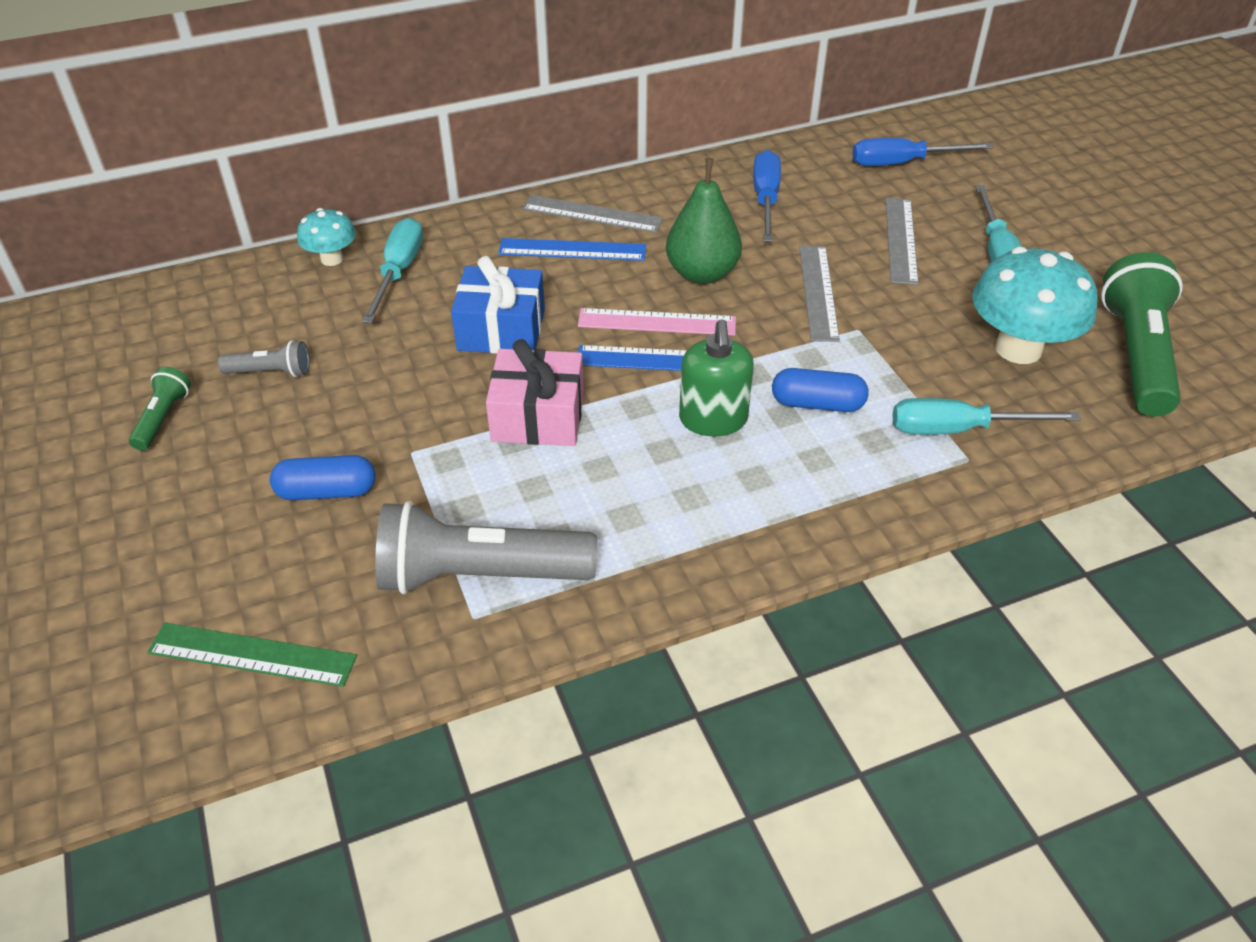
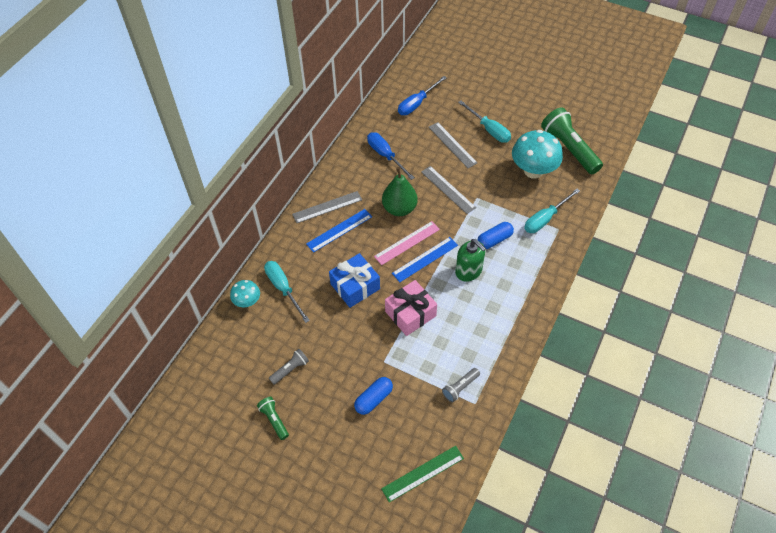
camera: 40 degrees left, 10 degrees up
grey flashlight [375,501,597,594] -> grey flashlight [442,368,480,402], size x0.48

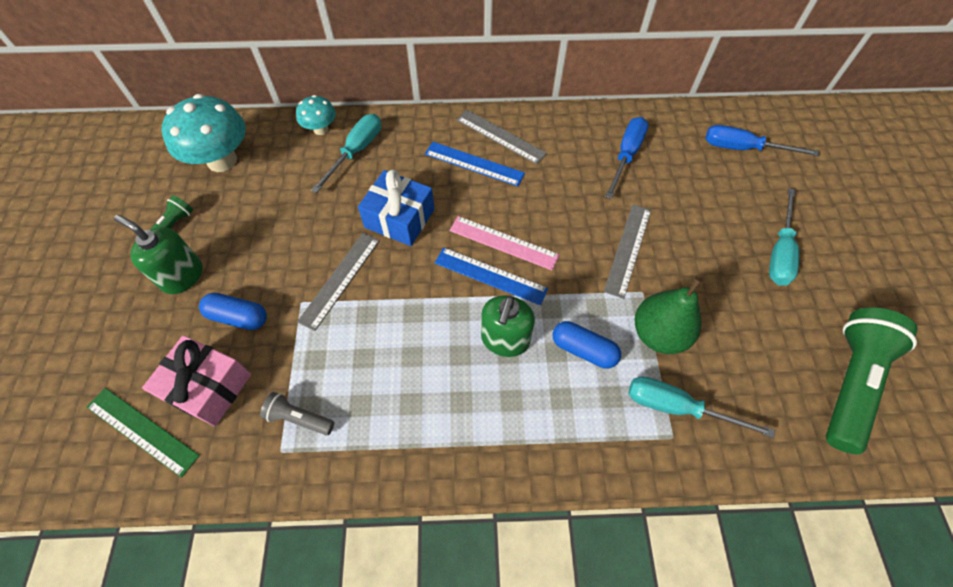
camera: 60 degrees right, 5 degrees up
grey flashlight [269,349,309,385] -> none
green pear [382,167,418,216] -> green pear moved to [635,277,702,354]
pink gift [385,280,437,336] -> pink gift moved to [142,335,251,427]
grey ruler [429,122,477,168] -> grey ruler moved to [297,233,380,331]
turquoise mushroom [512,130,563,179] -> turquoise mushroom moved to [161,94,246,172]
none -> green soap dispenser [114,215,203,294]

